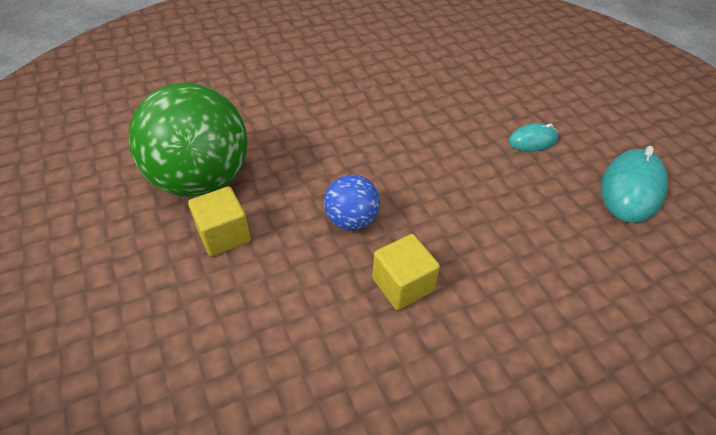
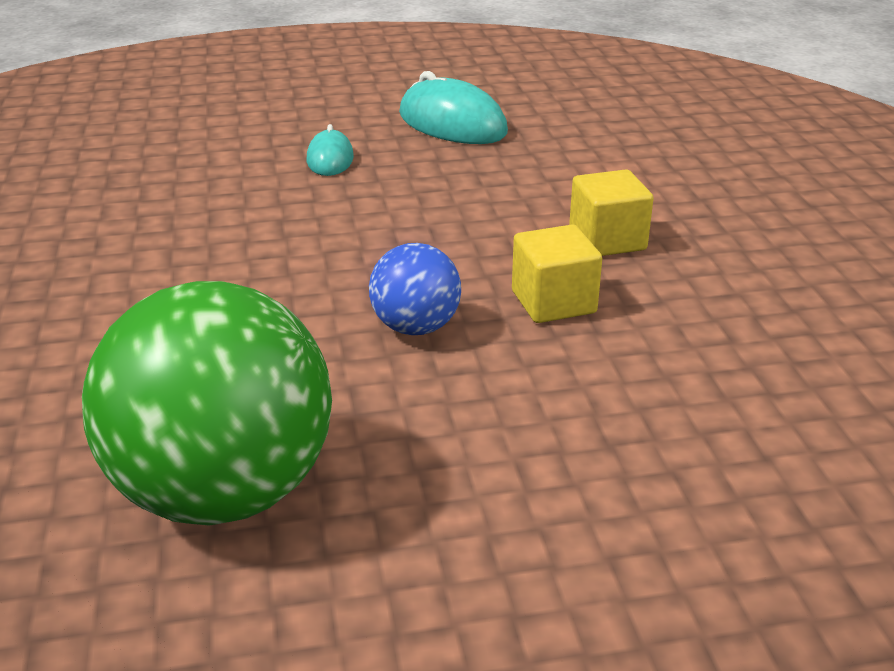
camera: 75 degrees left, 15 degrees down
yellow cube [188,186,251,256] -> yellow cube moved to [569,169,654,256]

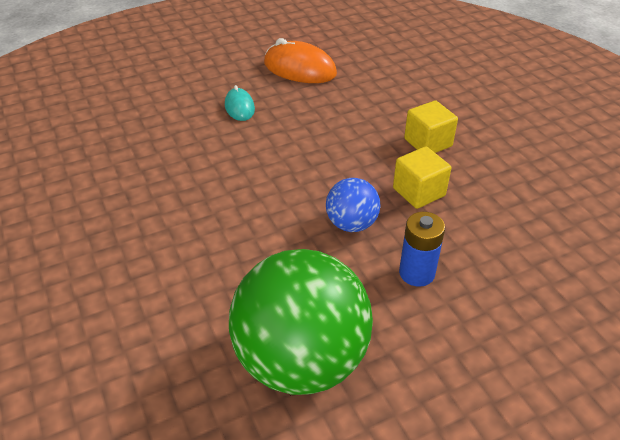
camera: 15 degrees left, 10 degrees up
turquoise mouse [399,71,508,144] -> orange mouse [264,38,337,83]
none -> blue battery [399,212,445,287]

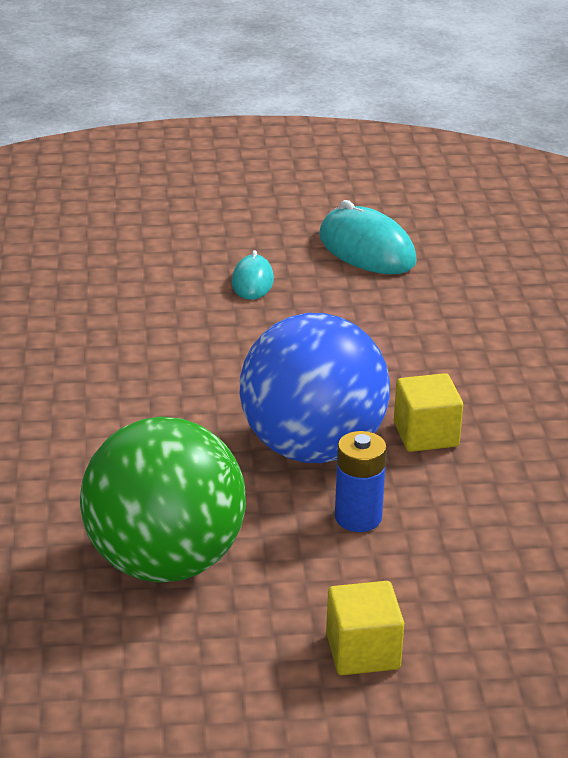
camera: 20 degrees right, 10 degrees down
orange mouse [264,38,337,83] -> turquoise mouse [319,200,417,274]
blue ball [326,178,380,232] -> blue ball [240,313,390,463], size x2.05
yellow cube [404,100,458,153] -> yellow cube moved to [326,581,404,675]

